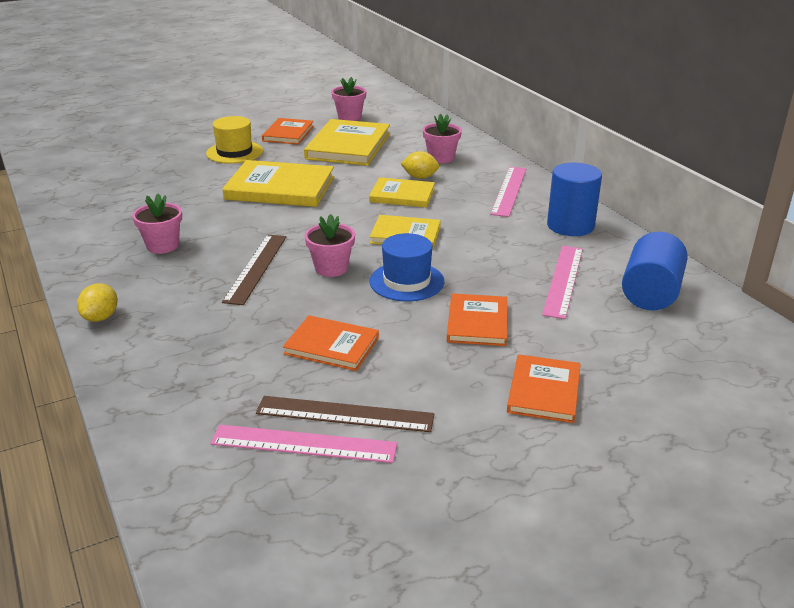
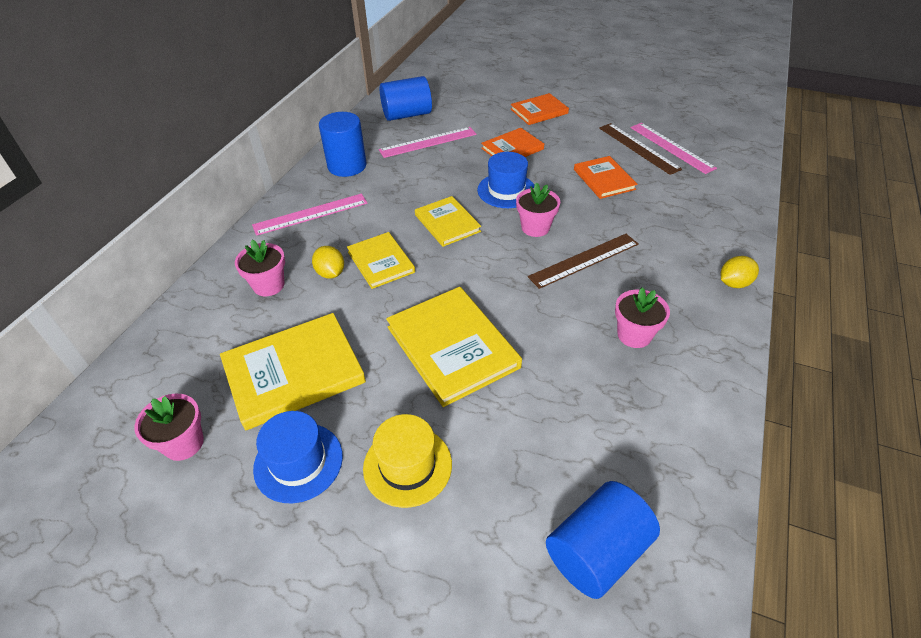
camera: 130 degrees left, 15 degrees up
orange book [262,118,314,145] -> blue hat [253,411,343,503]
none -> blue cylinder [546,481,660,599]

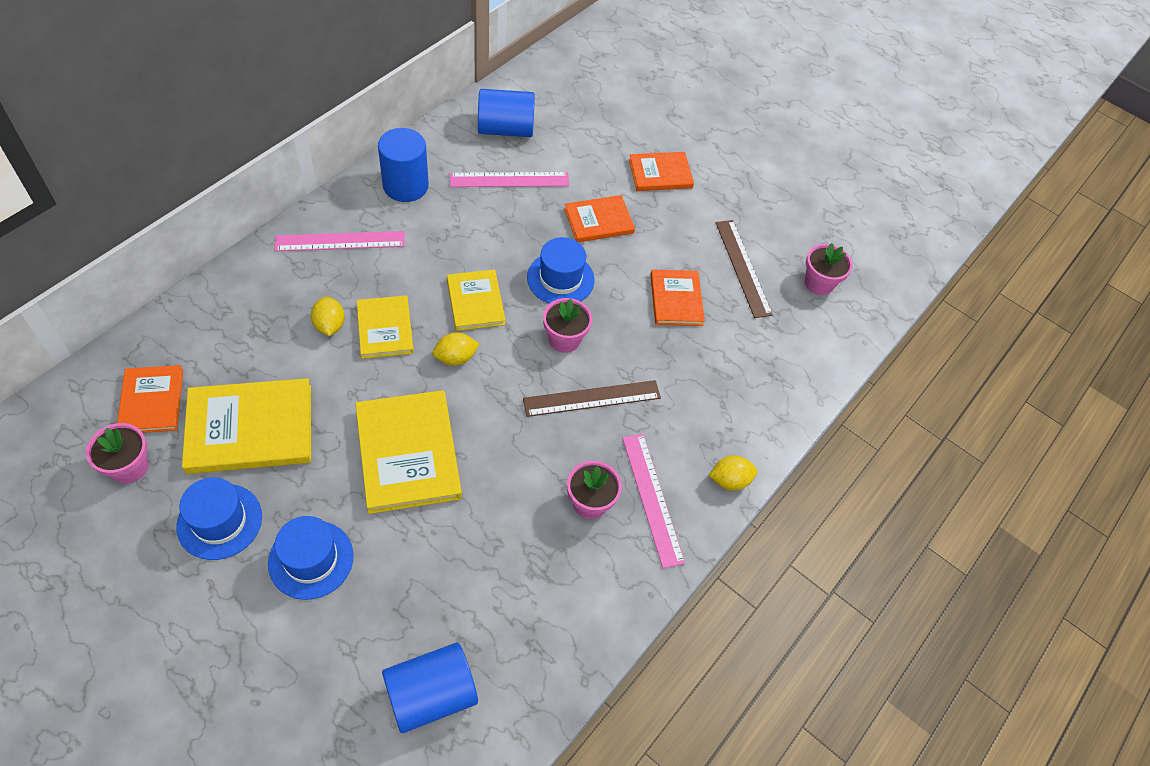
camera: 10 degrees right, 10 degrees up
pink flower pot [235,240,285,296] -> pink flower pot moved to [805,243,853,295]
yellow hat [363,414,452,508] -> blue hat [268,516,354,600]
pink ruler [630,123,717,174] -> pink ruler moved to [622,434,685,568]
none -> orange book [117,365,183,433]
none -> yellow lemon [433,332,479,366]

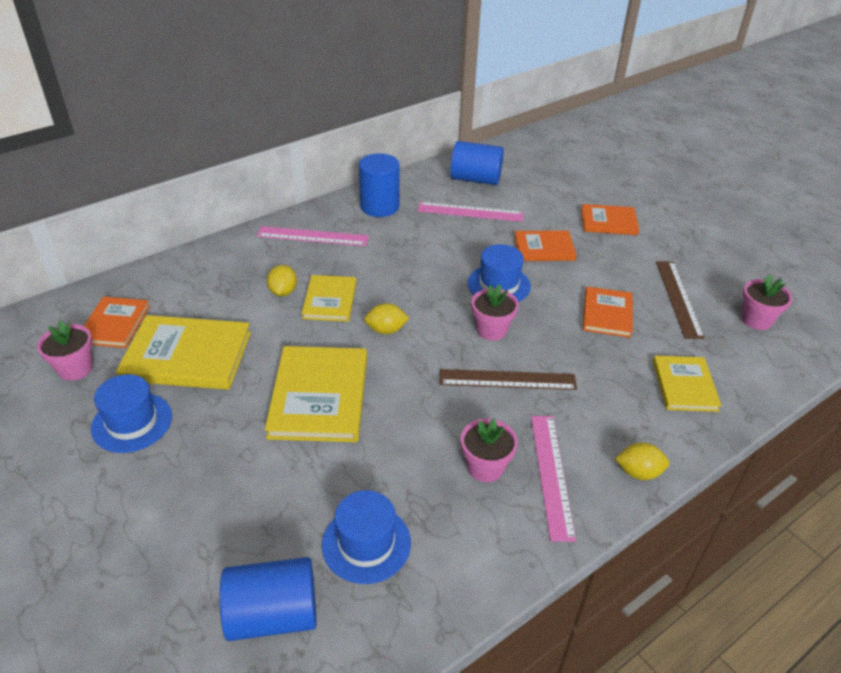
camera: 20 degrees right, 15 degrees down
blue hat [268,516,354,600] -> blue hat moved to [322,490,411,584]
yellow book [447,269,506,331] -> yellow book moved to [653,355,722,412]

